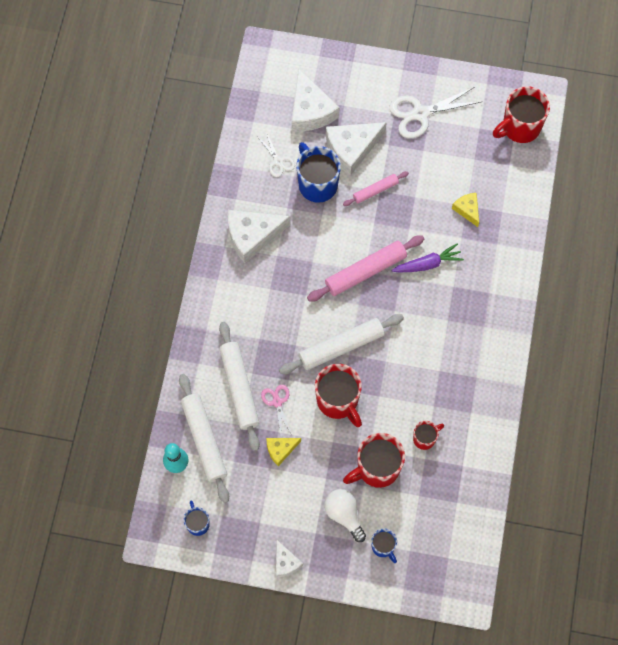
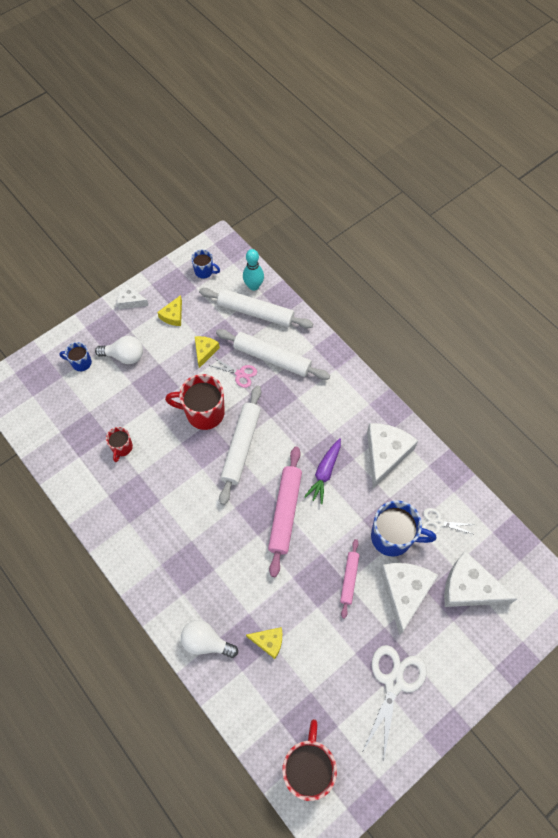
camera: 130 degrees right, 5 degrees down
red mug [343,433,405,488] -> none
purple carrot [392,243,464,272] -> purple carrot moved to [304,438,341,504]
none -> yellow cheese [157,295,182,326]
none -> white light bulb [181,620,238,658]

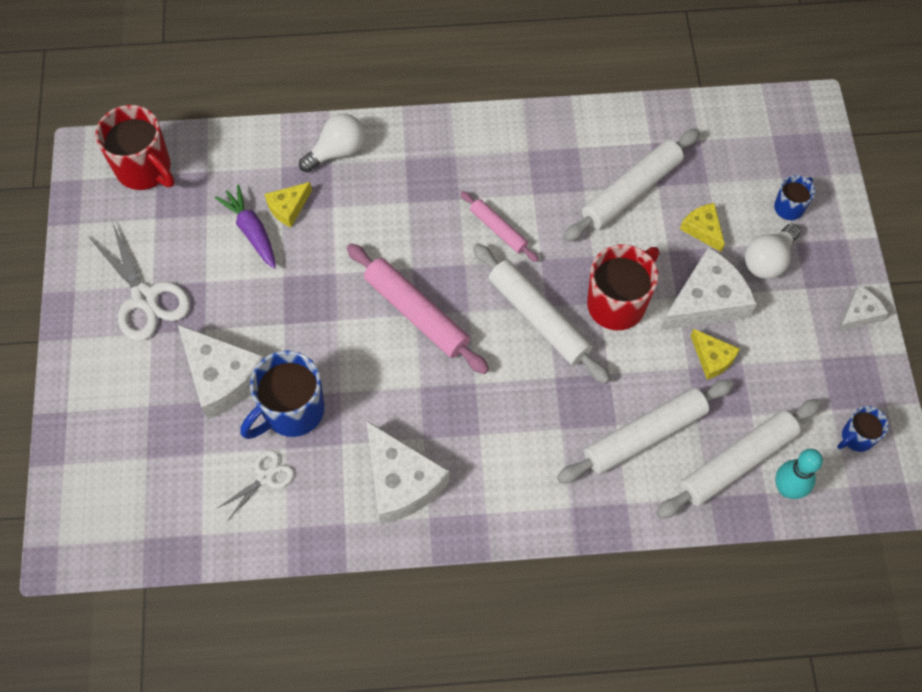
camera: 125 degrees right, 0 degrees up
red mug [106,427,133,462] -> white rolling pin [563,128,700,242]
yellow cheese [157,295,182,326] -> yellow cheese moved to [680,203,725,252]
pink scissors [208,357,257,388] -> none
purple carrot [304,438,341,504] -> purple carrot moved to [215,185,276,269]
pink rolling pin [340,539,360,618] -> pink rolling pin moved to [460,191,539,262]
white cheese [444,551,517,607] -> white cheese moved to [660,247,757,331]

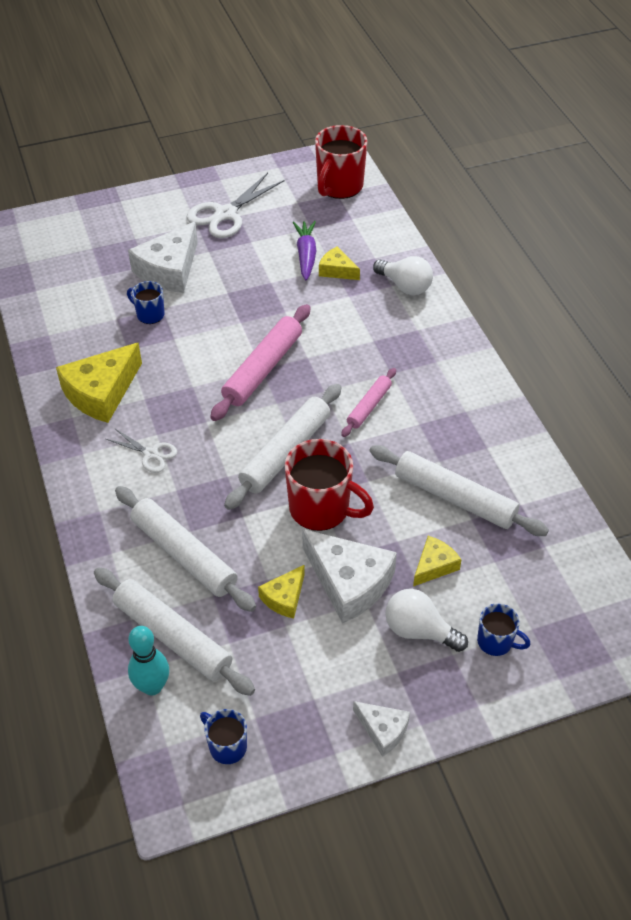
camera: 75 degrees right, 15 degrees down
purple carrot [215,185,276,269] -> purple carrot turned 45 degrees counterclockwise [292,221,316,281]
white scissors [218,450,294,520] -> white scissors moved to [106,429,177,473]
blue mug [240,350,325,439] -> blue mug [127,281,165,324], size x0.54
white cheese [366,421,449,524] -> yellow cheese [56,343,142,423]

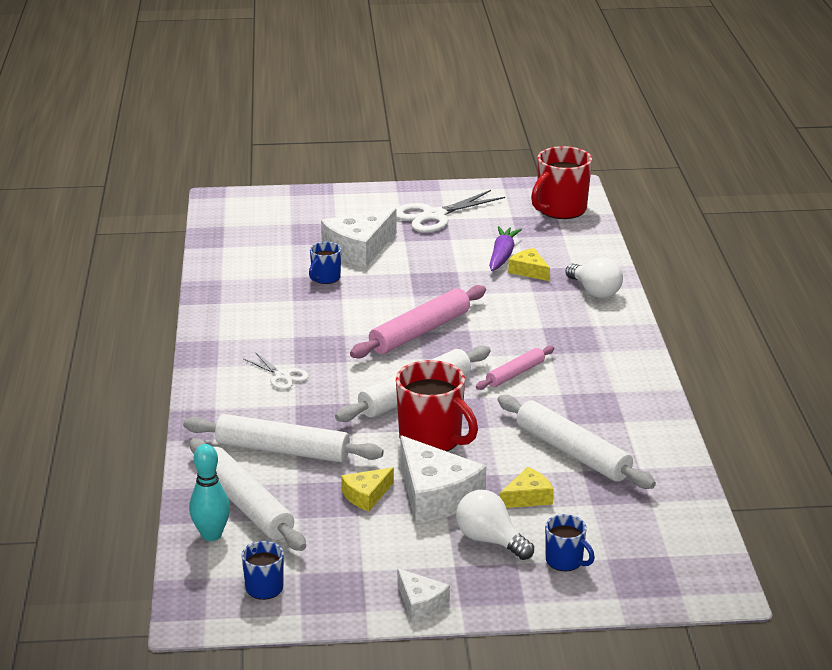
camera: 15 degrees right, 20 degrees down
yellow cheese [56,343,142,423] -> none
white rolling pin [115,486,256,612] -> white rolling pin turned 45 degrees counterclockwise [183,414,384,463]
blue mug [127,281,165,324] -> blue mug turned 105 degrees counterclockwise [309,242,341,284]

